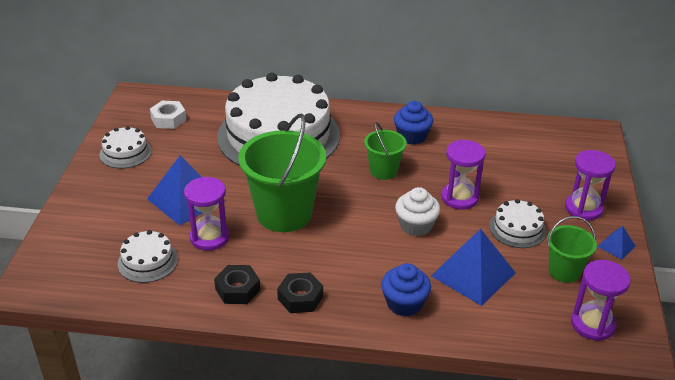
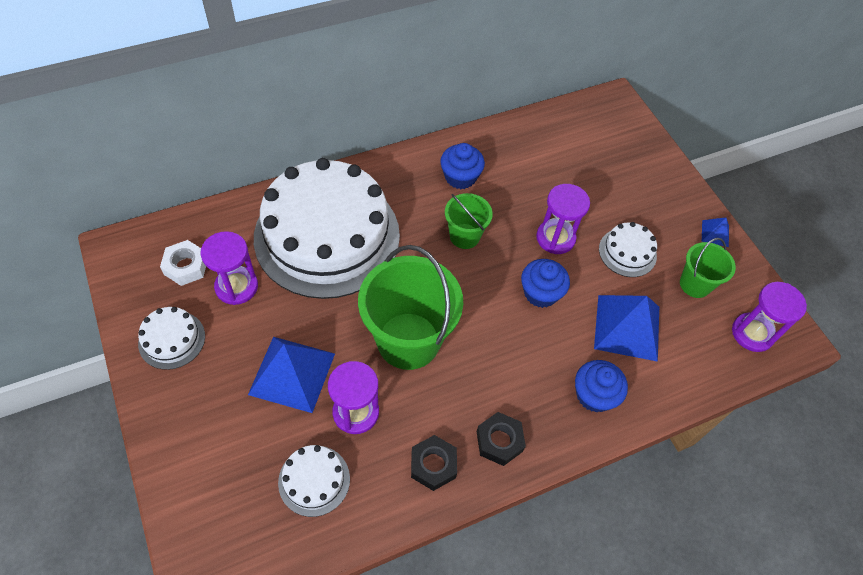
camera: 35 degrees left, 20 degrees up
white cupcake [395,187,440,236] -> blue cupcake [521,259,570,308]
purple hourglass [565,150,616,220] -> purple hourglass moved to [200,231,258,305]

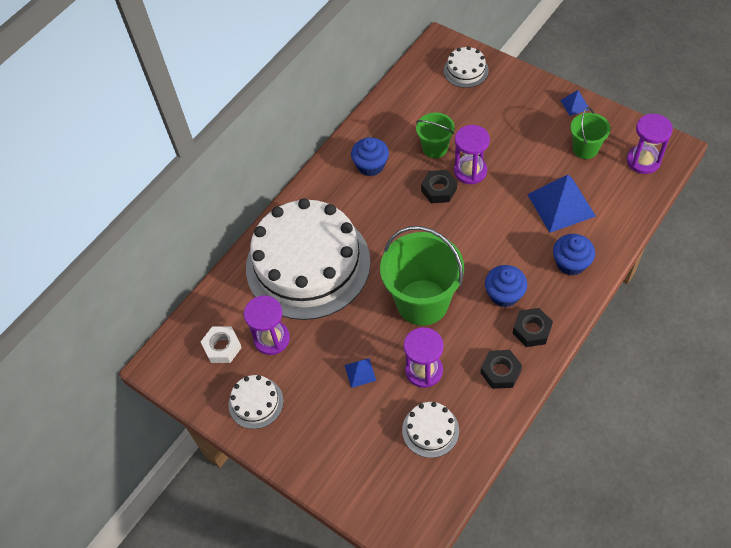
camera: 20 degrees left, 0 degrees up
blue pyramid [248,337,335,413] -> blue pyramid [344,358,376,388], size x0.47
green bucket [445,193,493,249] -> green bucket moved to [416,113,455,158]
blue cupcake [521,259,570,308] -> blue cupcake moved to [485,265,527,307]
white cake [599,222,657,277] -> white cake moved to [444,46,489,88]
none -> black nut [421,170,457,203]

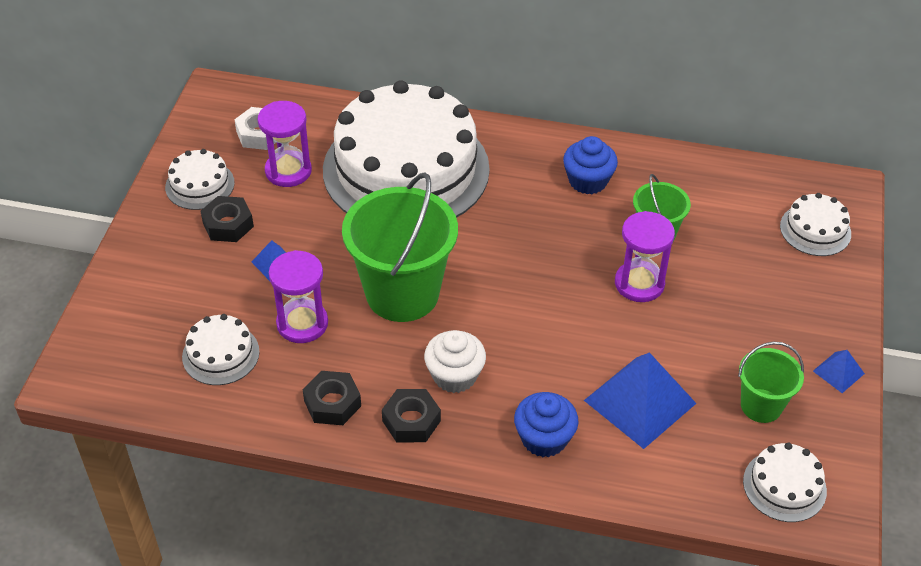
camera: 60 degrees right, 10 degrees down
black nut [421,170,457,203] -> black nut moved to [200,196,254,242]
blue cupcake [485,265,527,307] -> white cupcake [424,330,486,393]
purple hourglass [627,114,673,174] -> white cake [743,443,827,522]

